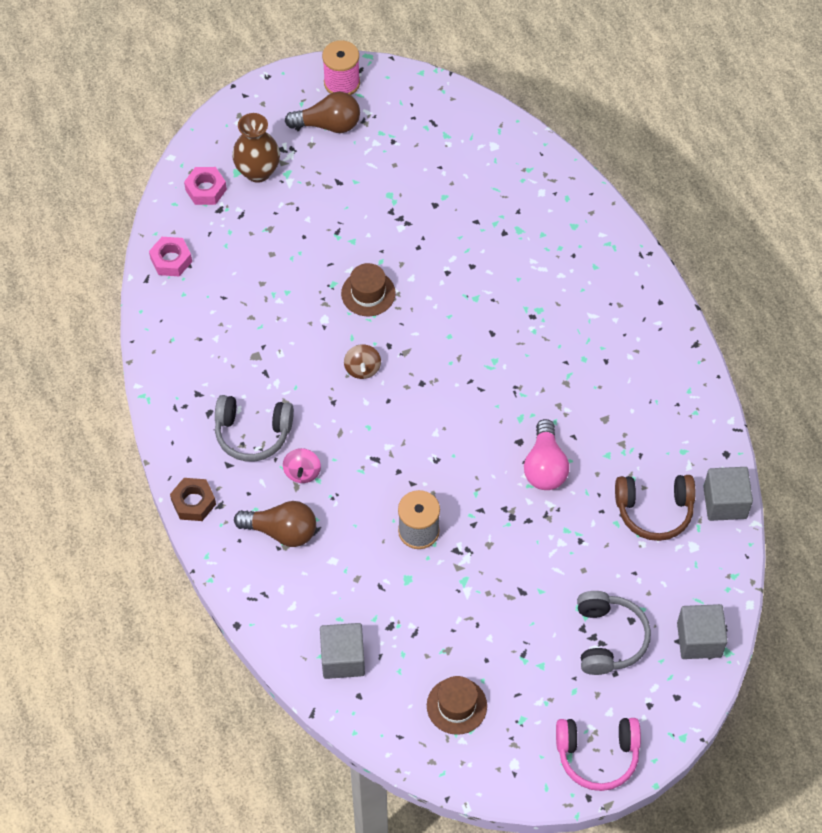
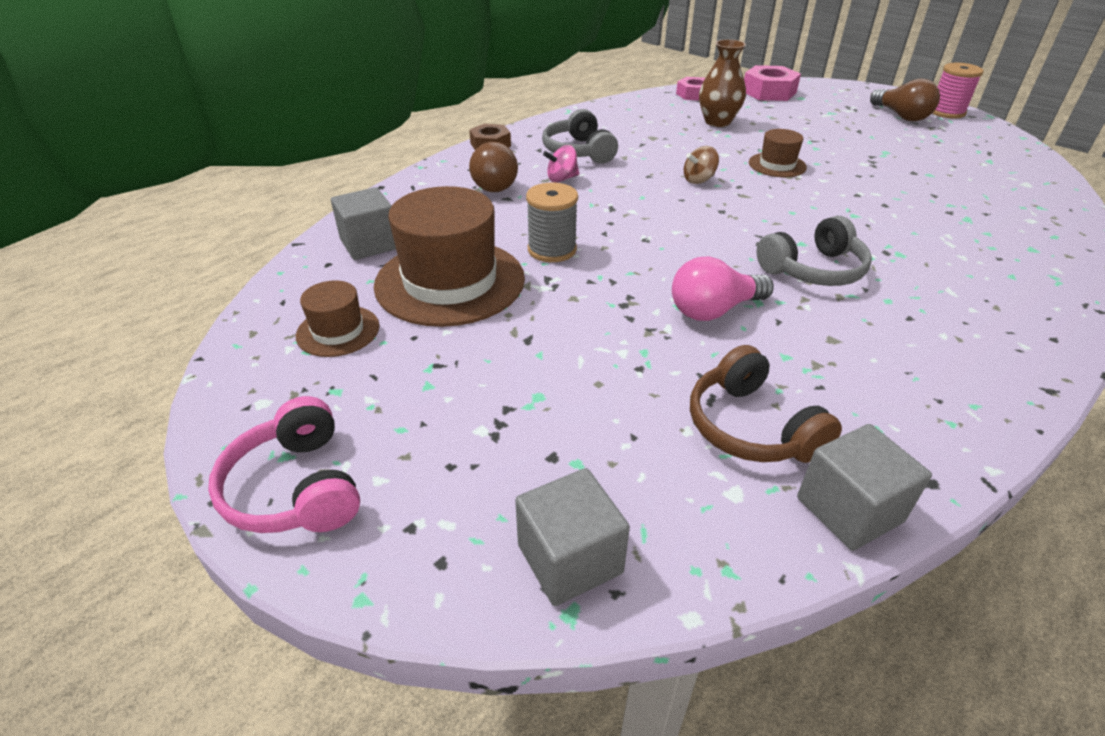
camera: 65 degrees right, 20 degrees down
pink nut [184,167,227,205] -> pink nut [744,65,801,101], size x1.52
brown vase [232,113,280,183] -> brown vase moved to [699,39,746,127]
grey headphones [577,591,651,675] -> grey headphones moved to [757,216,872,286]
none -> brown hat [374,186,525,327]

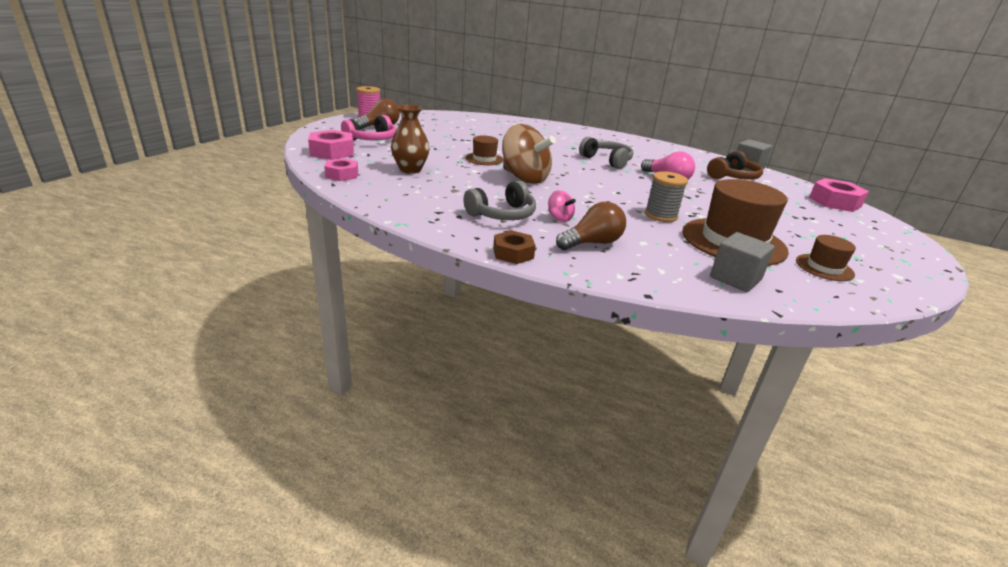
camera: 110 degrees left, 10 degrees down
pink headphones [208,396,360,533] -> pink headphones moved to [341,115,396,141]
grey cube [515,468,630,606] -> pink nut [809,178,869,212]
brown spinning top [684,146,719,184] -> brown spinning top [502,124,556,184], size x2.22

